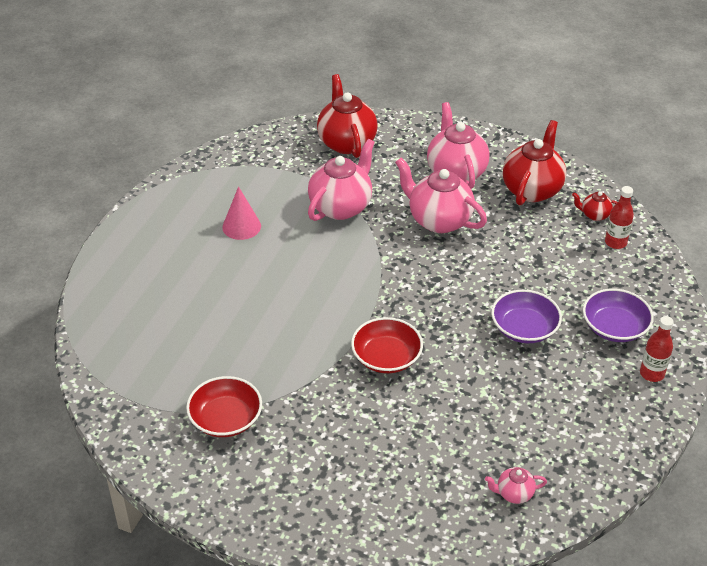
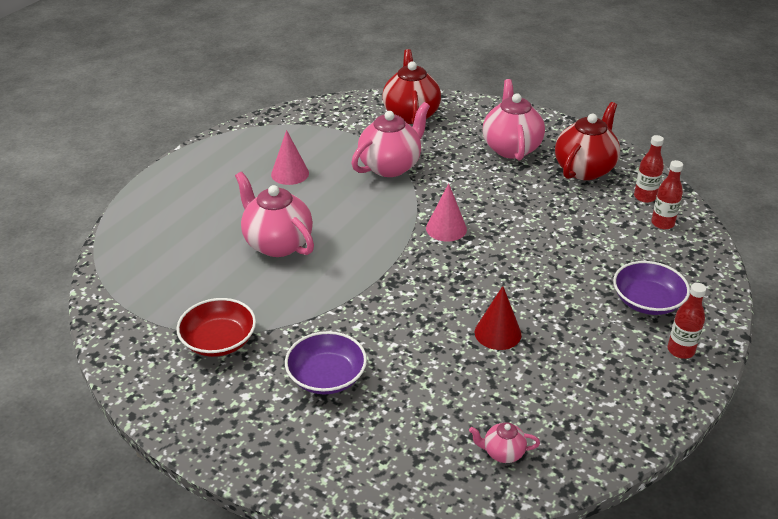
camera: 10 degrees right, 5 degrees down
red bowl [351,317,423,373] -> none
pink teapot [395,158,487,233] -> pink teapot moved to [235,172,314,257]
purple bowl [491,290,562,343] -> purple bowl moved to [285,331,367,394]
red teapot [572,191,617,221] -> red bottle [634,135,664,203]
none -> pink cone [426,183,467,242]
none -> red cone [475,286,522,350]

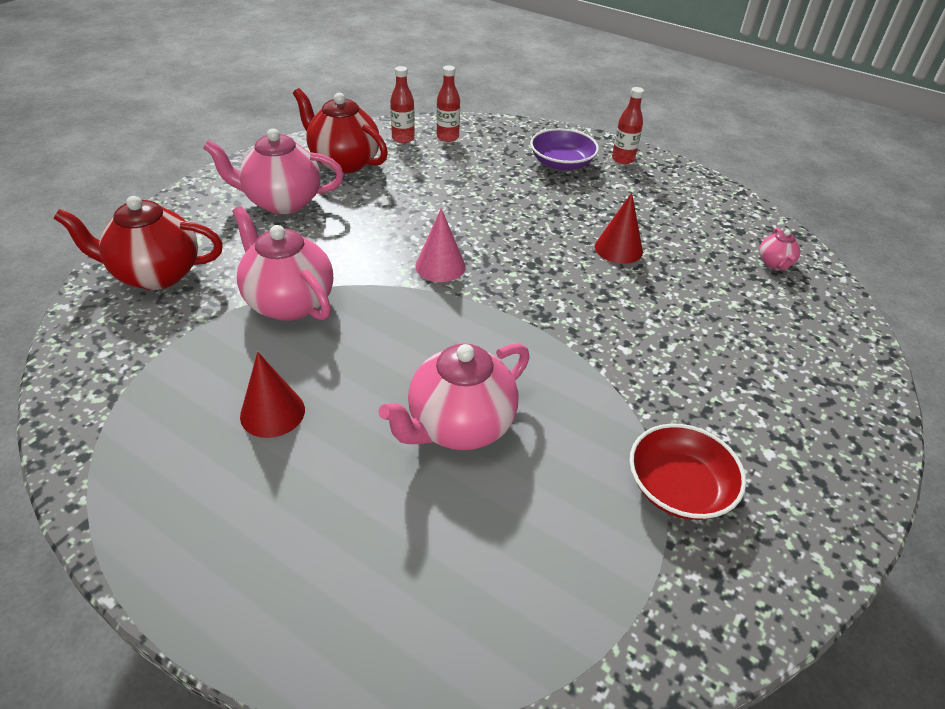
camera: 90 degrees left, 5 degrees up
pink cone [271,130,309,185] -> red cone [240,352,305,438]
purple bowl [285,331,367,394] -> none

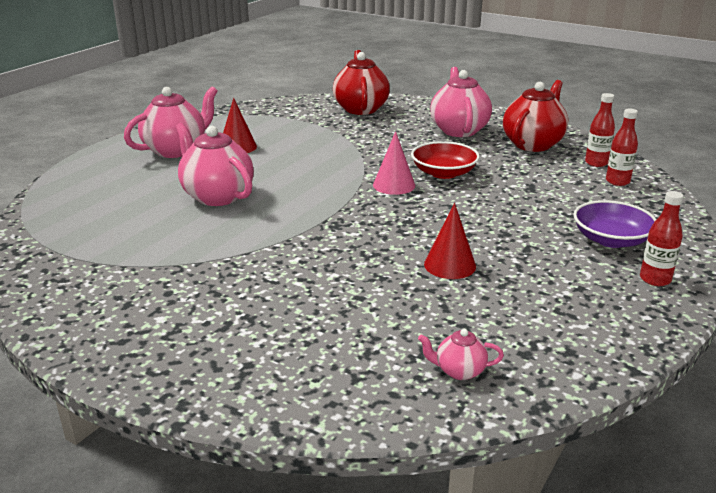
camera: 90 degrees right, 15 degrees down
pink teapot [232,206,333,321] -> pink teapot moved to [124,87,218,158]
red bowl [629,423,746,520] -> red bowl moved to [411,141,480,179]

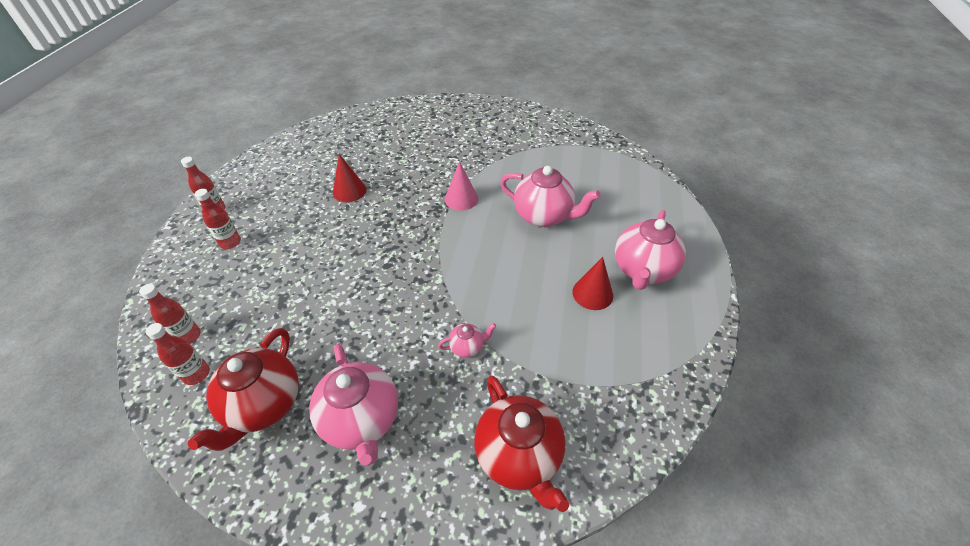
camera: 160 degrees right, 20 degrees up
pink cone [373,131,415,195] -> pink cone moved to [445,161,478,211]
red bowl [411,141,480,179] -> none
pink teapot [418,329,504,380] -> pink teapot moved to [438,323,496,358]
purple bowl [573,200,656,248] -> red bottle [195,189,241,249]

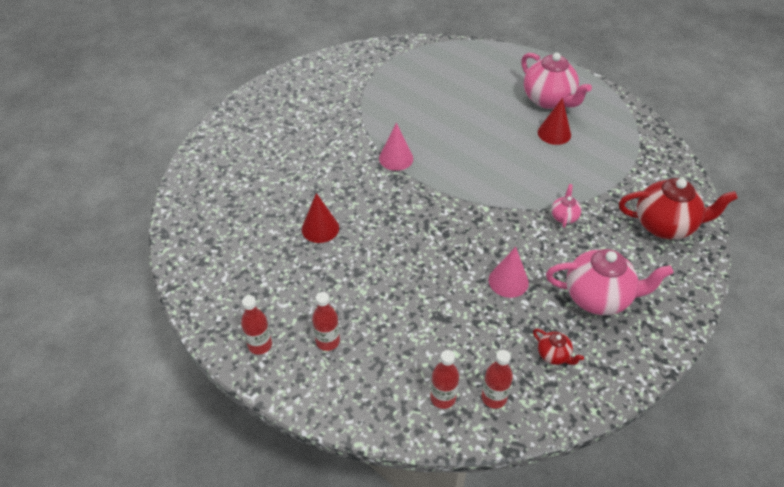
camera: 60 degrees left, 0 degrees up
red teapot [188,328,299,451] -> red teapot [533,329,584,365], size x0.47
pink teapot [500,166,601,227] -> none
none -> pink cone [489,247,529,298]

